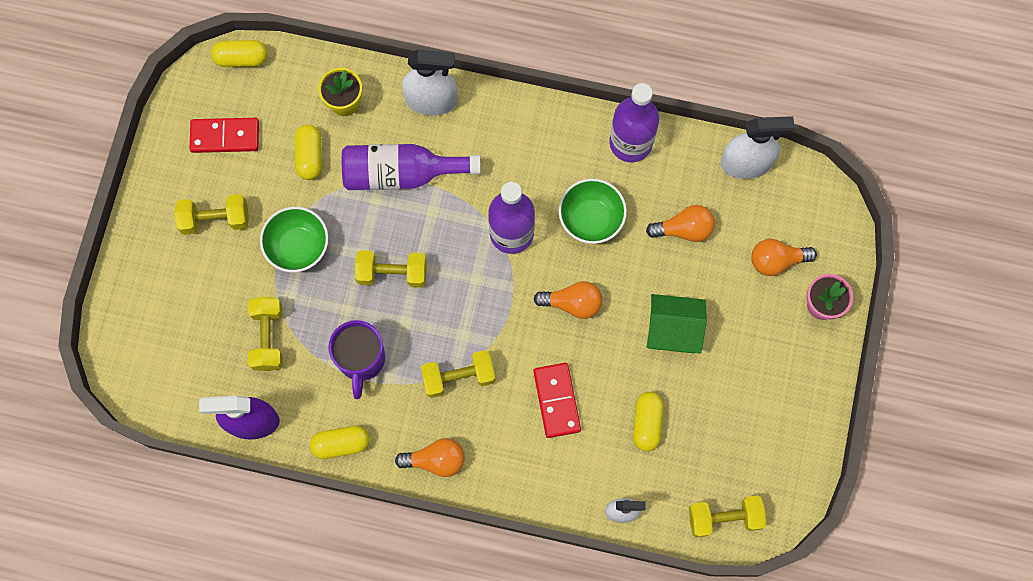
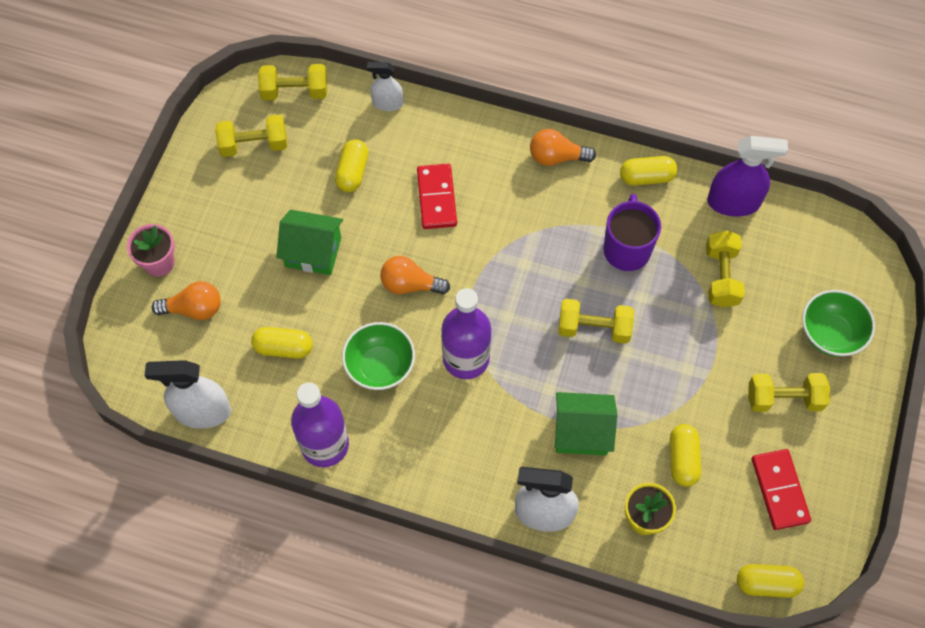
camera: 175 degrees left, 10 degrees down
red domino [189,118,259,153] -> red domino turned 75 degrees clockwise [752,449,811,530]
green bowl [260,207,328,272] -> green bowl moved to [802,290,875,357]
purple bottle [342,144,481,190] -> green house [555,392,617,455]
yellow dumbbell [421,350,496,398] -> yellow dumbbell moved to [215,115,287,157]
orange light bulb [646,205,715,242] -> yellow capsule [251,327,313,359]

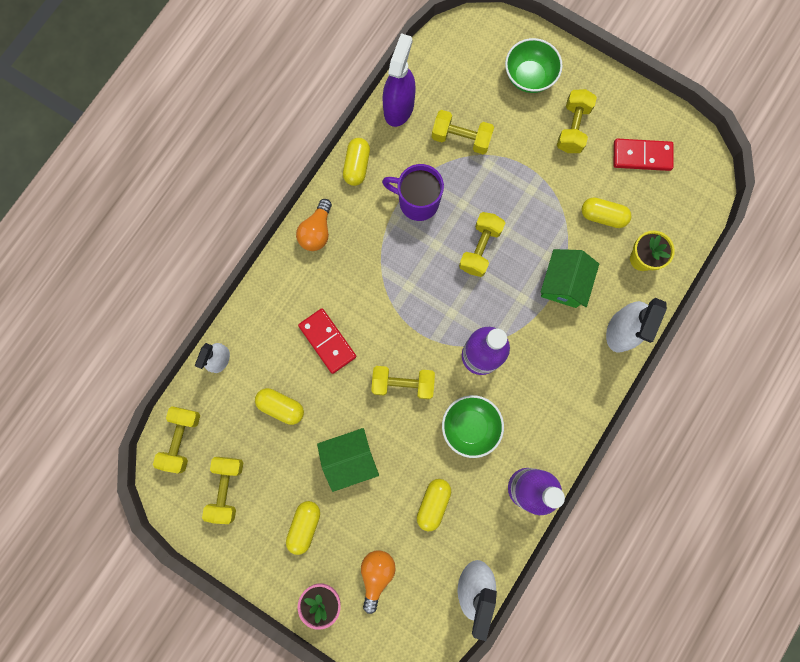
camera: 75 degrees left, 15 degrees up
green house [276,210,343,275] -> green house turned 45 degrees clockwise [317,428,379,492]
orange light bulb [380,256,450,295] -> yellow dumbbell [371,366,435,399]
red domino [417,164,457,229] -> red domino turned 45 degrees clockwise [298,308,356,374]
yellow capsule [737,564,804,598] -> yellow capsule moved to [286,501,320,555]

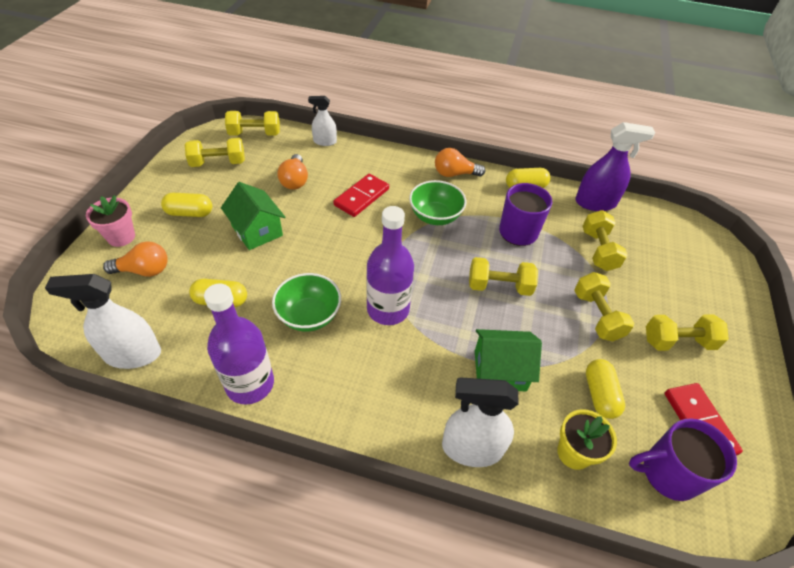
camera: 70 degrees right, 30 degrees down
yellow capsule [255,388,304,425] -> orange light bulb [277,154,308,190]
yellow dumbbell [371,366,435,399] -> yellow dumbbell moved to [574,272,634,341]
green bowl [505,38,563,93] -> green bowl moved to [409,180,466,225]
none -> purple mug [629,418,737,501]

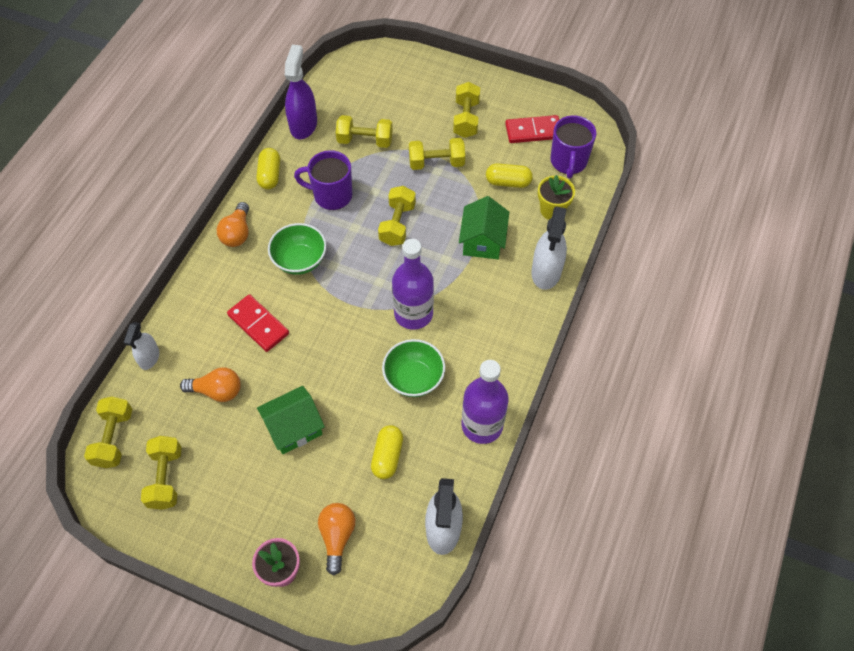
camera: 80 degrees left, 10 degrees up
yellow capsule [161,193,212,217] -> none

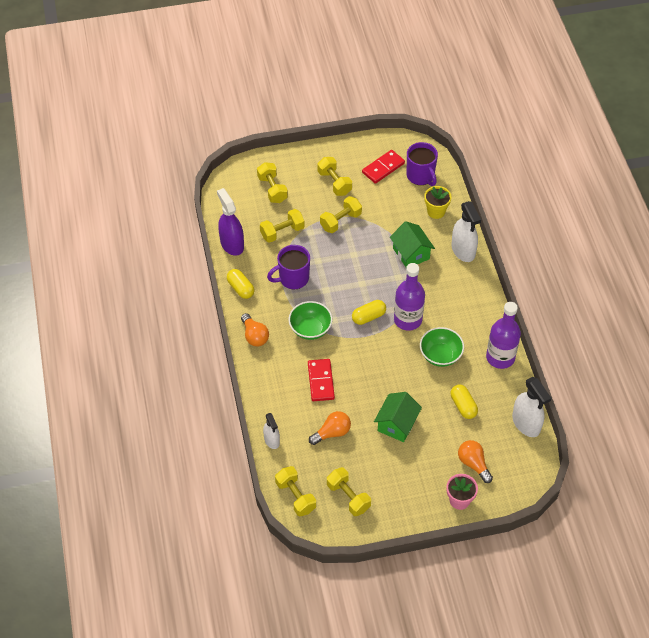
camera: 35 degrees left, 5 degrees down
red domino [227,294,289,352] -> red domino turned 75 degrees clockwise [308,359,335,401]
yellow dumbbell [378,186,416,246] -> yellow dumbbell moved to [257,162,288,203]
yellow capsule [486,163,533,188] -> yellow capsule moved to [352,300,386,325]

